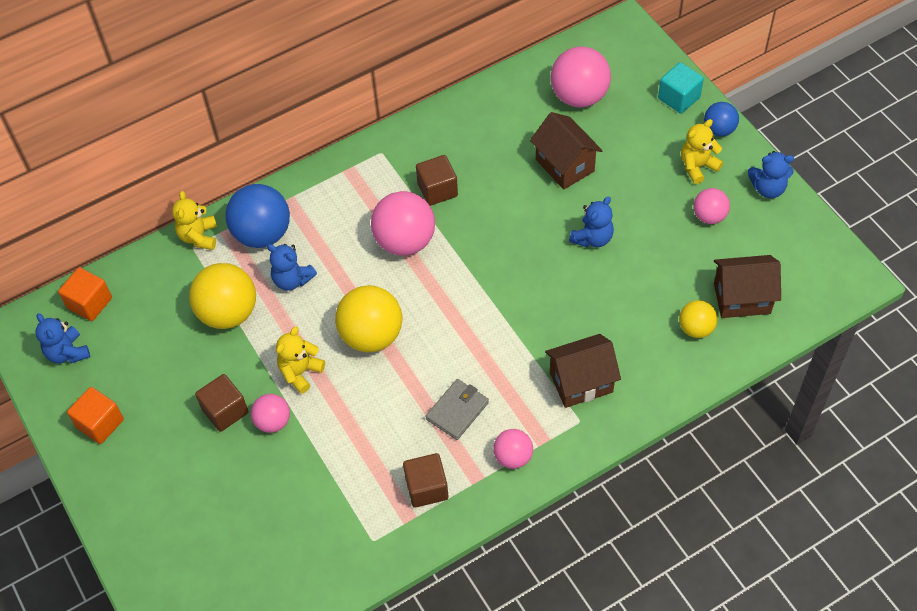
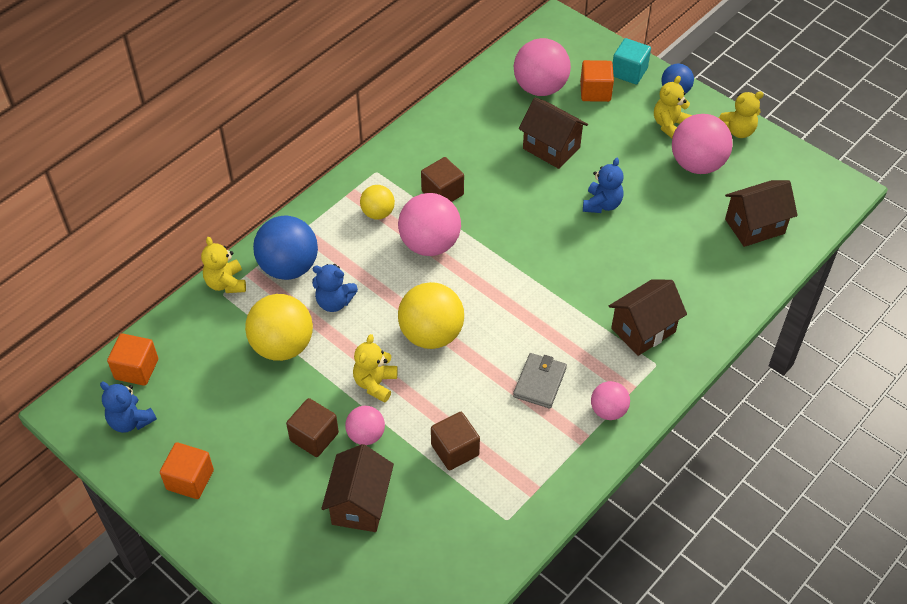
camera: 20 degrees left, 5 degrees down
brown cube [403,453,449,508] -> brown cube moved to [431,412,480,470]
yellow ball [679,300,718,338] -> yellow ball moved to [360,185,395,219]
pink ball [693,188,730,224] -> pink ball [672,114,733,174], size x1.77
blue teddy bear [748,151,794,198] -> yellow teddy bear [719,91,764,138]
none -> brown house [321,444,394,532]
none -> orange cube [580,60,614,102]

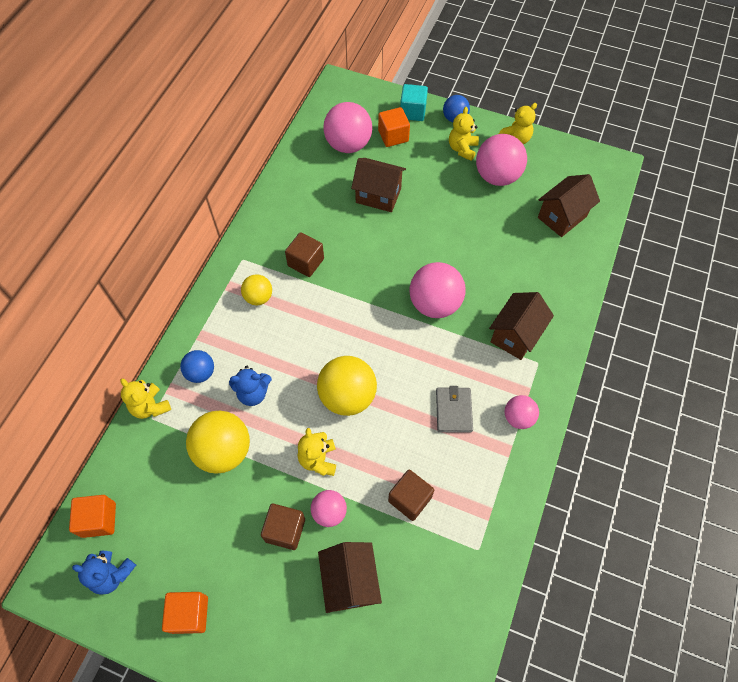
camera: 20 degrees left, 10 degrees up
blue ball [253,216,318,280] -> blue ball [180,350,214,383], size x0.57
pink ball [398,193,461,256] -> pink ball moved to [410,262,466,318]
blue teddy bear [583,158,624,213] -> none

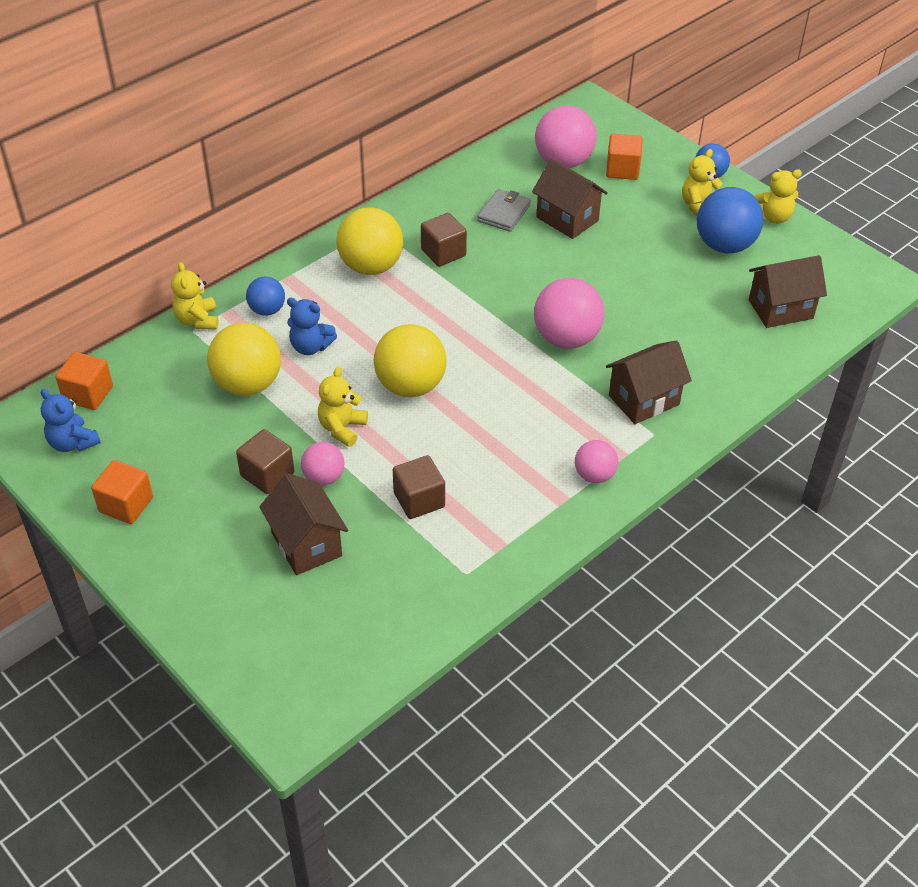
camera: 25 degrees right, 15 degrees down
yellow ball [241,274,272,305] -> yellow ball [336,207,403,275], size x1.77
brown house [318,542,382,613] -> brown house turned 45 degrees counterclockwise [259,473,348,575]
turquoise cube [400,84,428,121] -> none
grey wallet [436,386,473,433] -> grey wallet moved to [477,189,531,232]
pink ball [476,134,527,186] -> blue ball [697,187,763,254]

